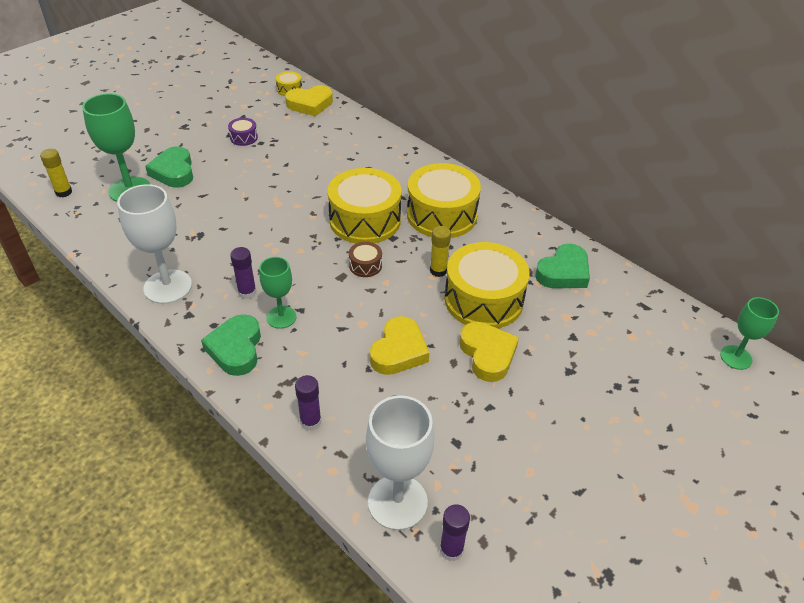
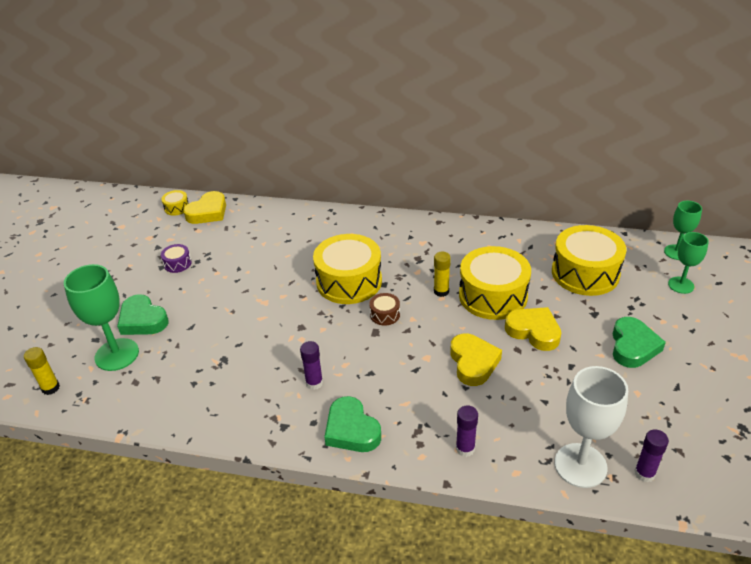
camera: 30 degrees left, 5 degrees down
white goblet [117,184,192,304] -> none
green goblet [259,257,296,329] -> green goblet moved to [668,232,709,294]
yellow drum [407,163,481,238] -> yellow drum moved to [552,225,626,296]
green heart [535,244,590,288] -> green heart moved to [613,317,666,368]

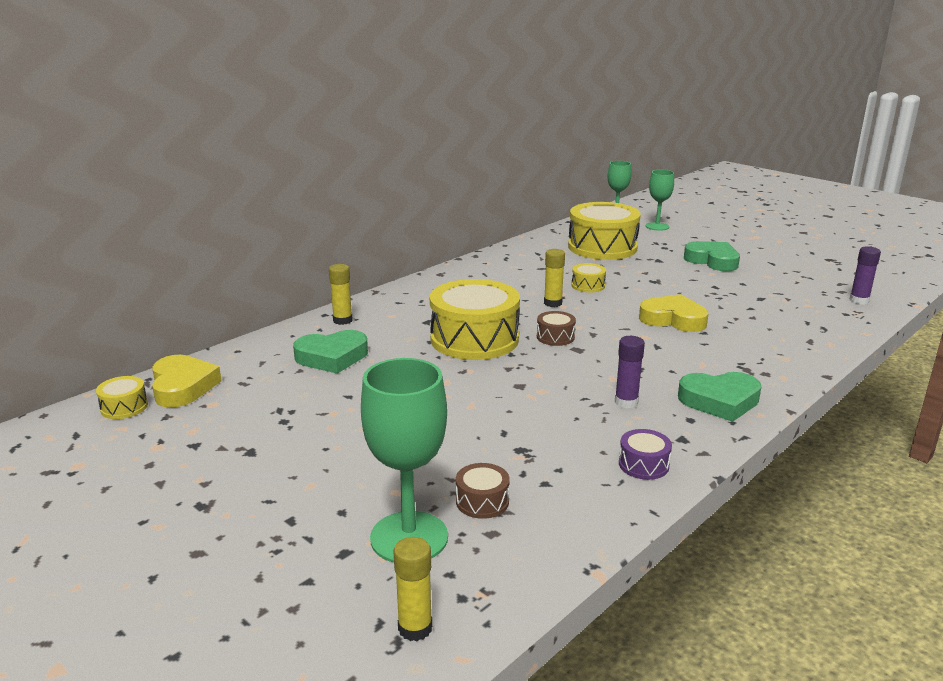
camera: 60 degrees left, 15 degrees down
green heart [117,294,168,335] -> green heart moved to [293,330,368,374]
purple drum [161,244,192,273] -> purple drum moved to [619,429,672,480]
purple glue stick [456,405,478,457] -> none
yellow drum [459,246,531,320] -> yellow drum [572,263,606,292], size x0.43
yellow heart [505,307,561,351] -> none
white goblet [555,366,628,488] -> none
none -> yellow glue stick [329,264,353,325]
none -> brown drum [456,463,510,519]

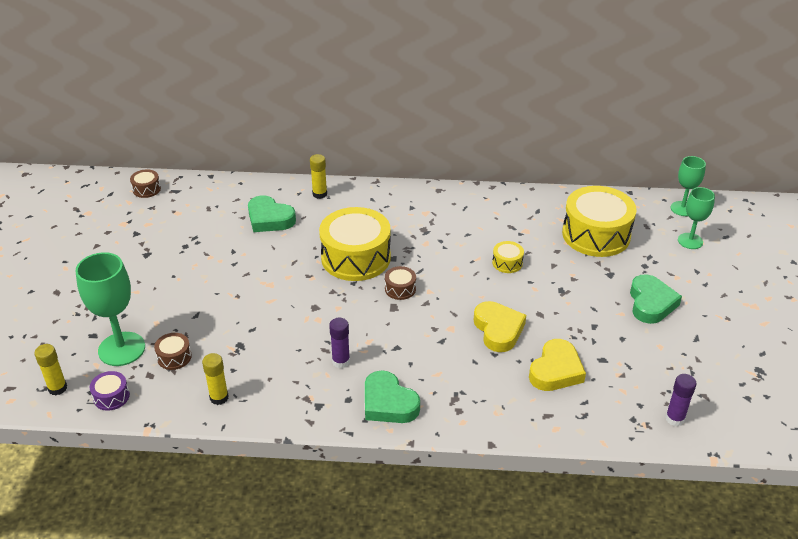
camera: 50 degrees right, 15 degrees up
yellow drum [96,376,148,419] -> brown drum [130,169,161,198]
yellow heart [152,355,222,408] -> yellow heart moved to [529,339,586,391]
yellow glue stick [544,249,565,307] -> yellow glue stick moved to [202,353,229,405]
purple drum [619,429,672,480] -> purple drum moved to [90,371,130,411]

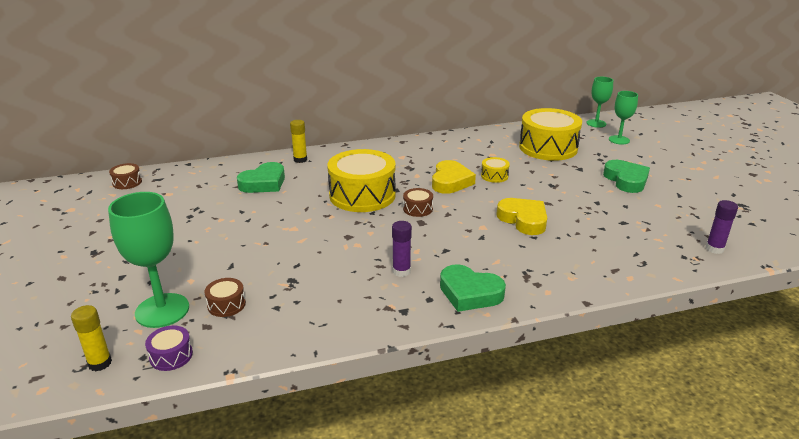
camera: 20 degrees left, 10 degrees down
yellow glue stick [202,353,229,405] -> none
green heart [248,195,296,232] -> green heart turned 60 degrees counterclockwise [237,162,285,193]
yellow heart [529,339,586,391] -> yellow heart moved to [432,160,476,194]

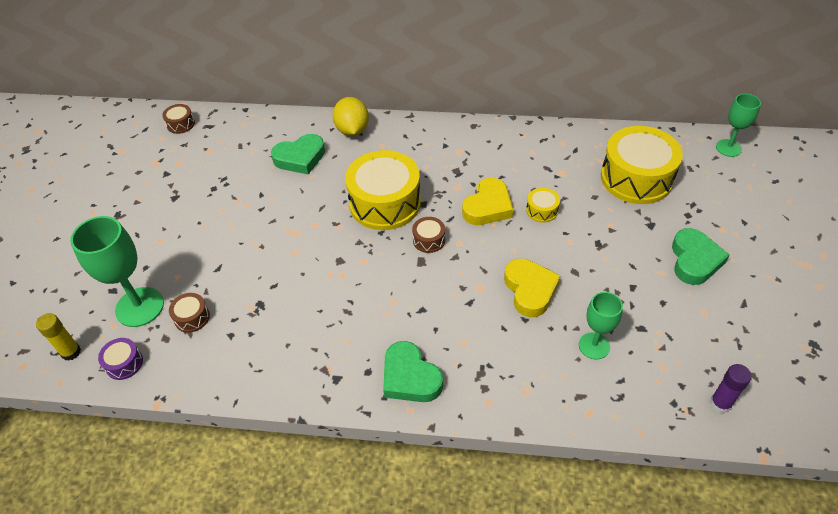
camera: 25 degrees right, 20 degrees up
yellow glue stick [290,120,307,163] -> yellow lemon [333,97,369,136]
purple glue stick [392,221,412,277] -> none
green goblet [609,91,638,144] -> green goblet moved to [579,292,623,360]

